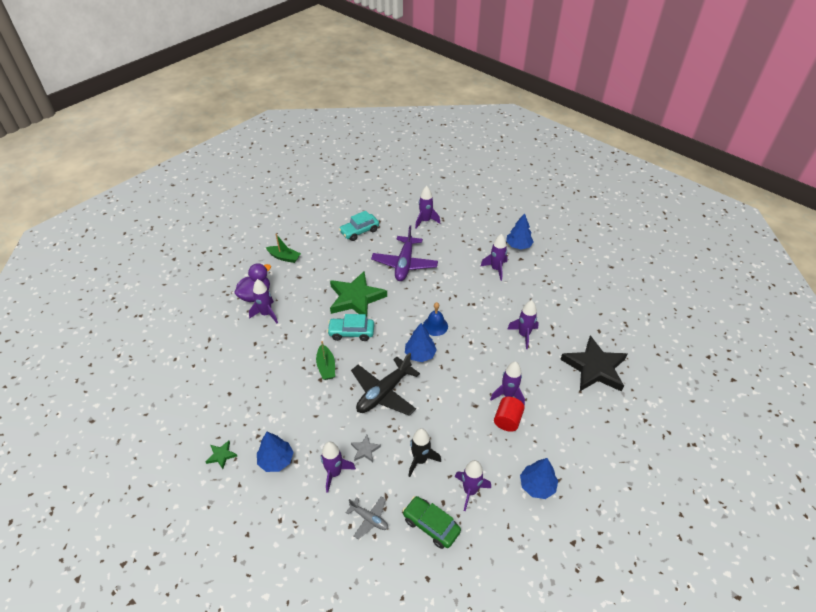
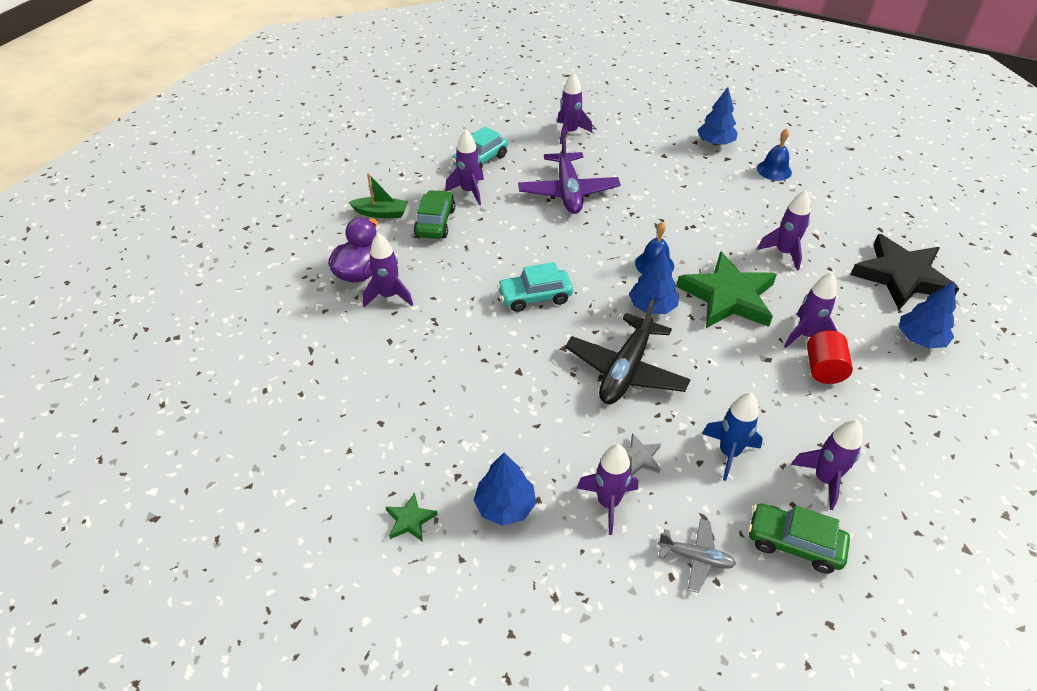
camera: 15 degrees left, 0 degrees up
green boat [316,341,335,380] -> none
green star [330,271,387,317] -> green star moved to [676,251,777,328]
black rocket [409,428,441,477] -> blue rocket [702,393,763,481]
purple rocket [480,234,508,281] -> purple rocket moved to [445,130,484,205]
blue tree [520,458,558,499] -> blue tree moved to [899,281,956,349]
none -> green car [414,190,455,239]
none -> blue bell [757,128,792,181]

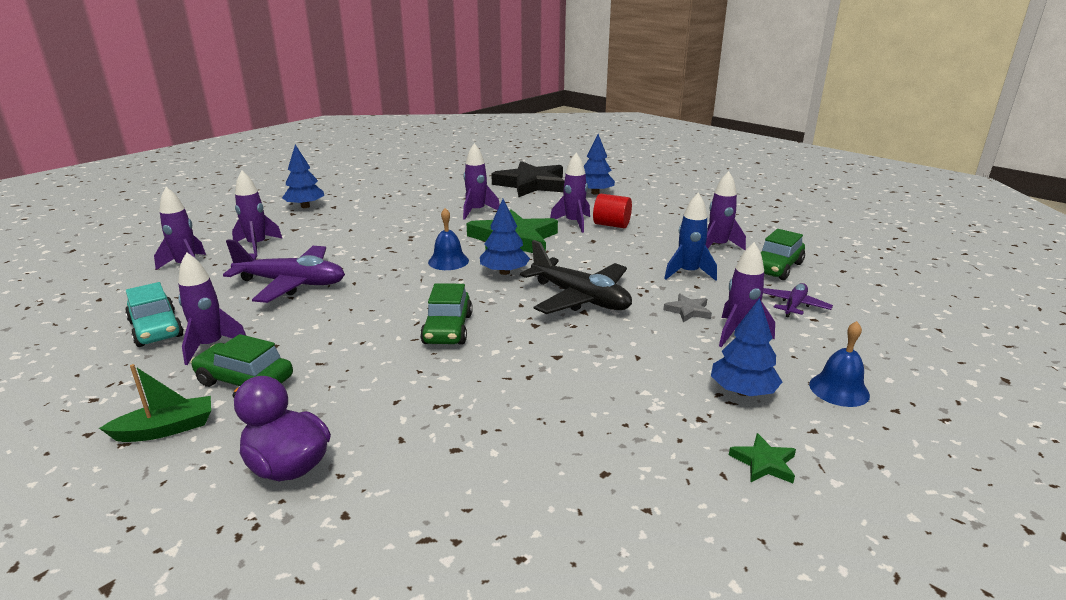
camera: 75 degrees left, 20 degrees down
green boat [348,173,408,218] -> green boat turned 45 degrees clockwise [99,364,211,442]
purple rocket [363,233,413,307] -> purple rocket moved to [232,171,283,254]
turquoise car [497,262,573,312] -> green car [420,283,473,345]
grey plane [658,519,736,593] -> purple plane [763,283,833,318]
blue bell [757,128,792,181] -> blue bell moved to [809,321,870,407]

